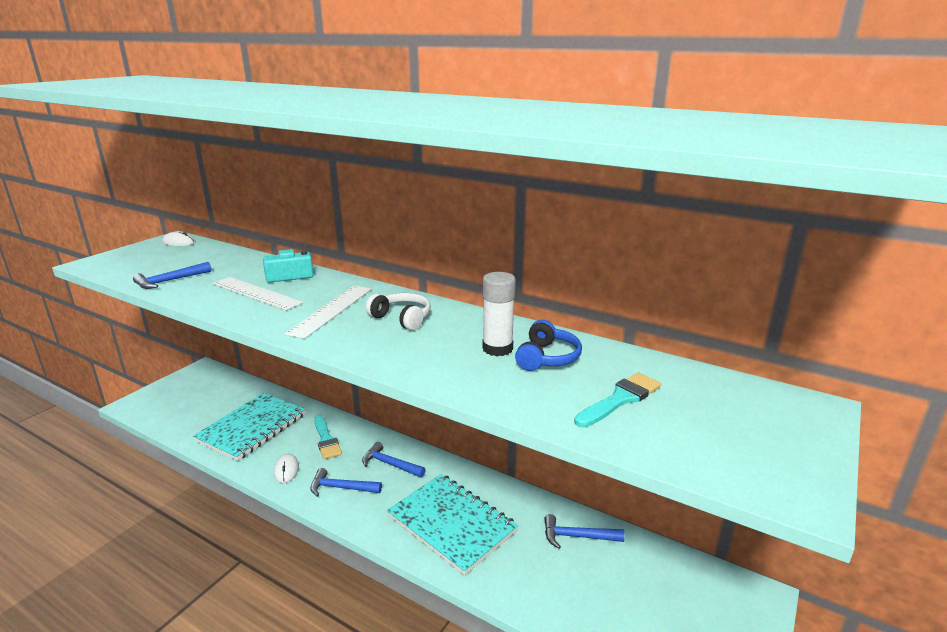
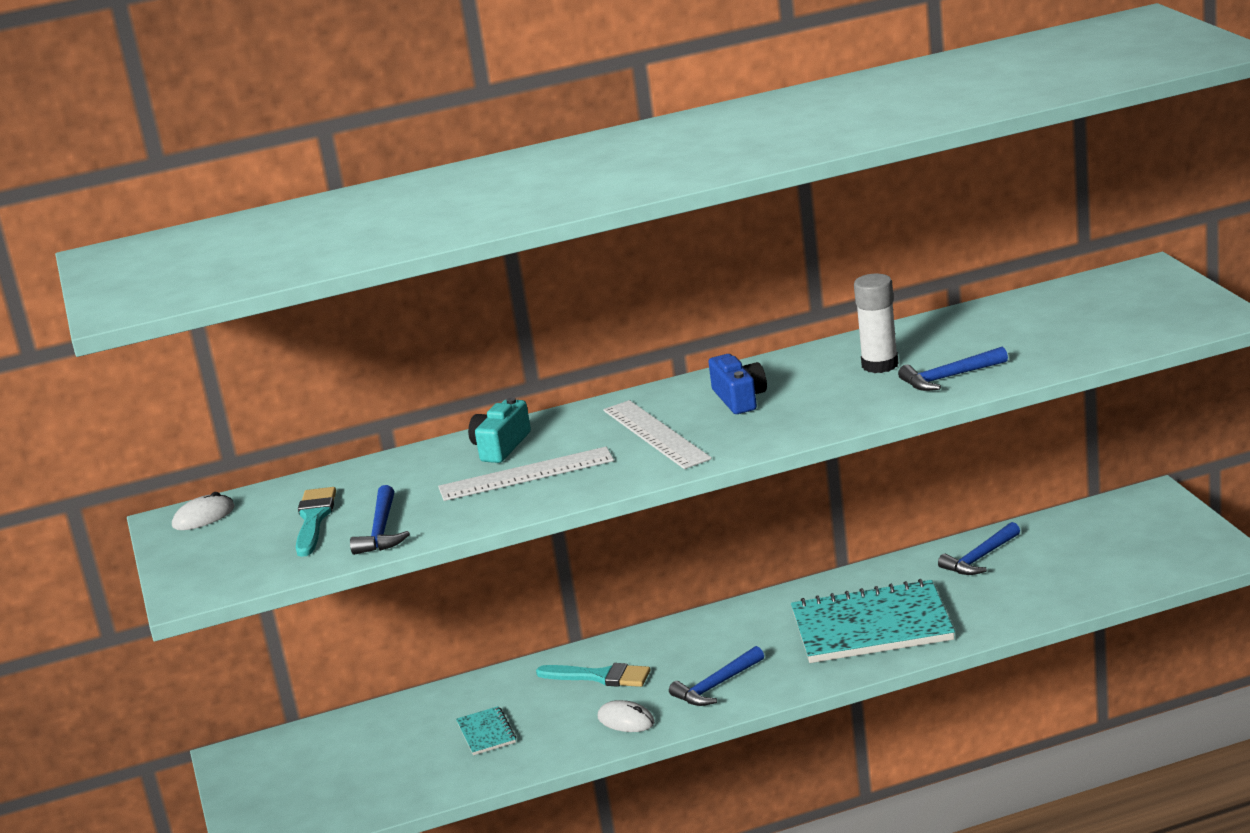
camera: 45 degrees left, 0 degrees up
turquoise notebook [193,393,306,461] -> turquoise notebook [456,706,516,755], size x0.43
blue hammer [362,442,426,478] -> blue hammer moved to [898,347,1008,391]
white headphones [366,293,431,331] -> blue camera [708,354,767,414]
blue headphones [515,320,582,371] -> none
turquoise brush [574,373,661,428] -> turquoise brush moved to [296,487,336,557]

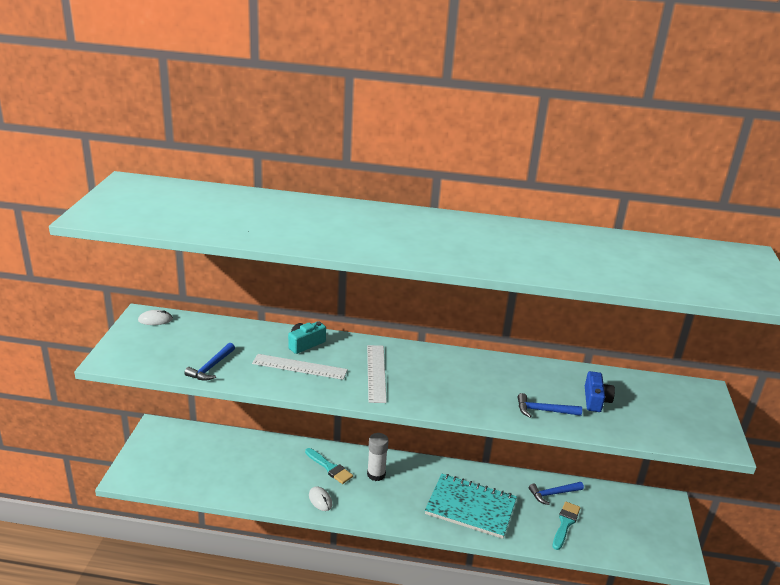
camera: 20 degrees right, 5 degrees up
turquoise brush [296,487,336,557] -> turquoise brush moved to [553,502,580,550]
turquoise notebook [456,706,516,755] -> none
blue hammer [669,646,764,706] -> none
blue camera [708,354,767,414] -> blue camera moved to [585,371,615,412]
white glue stick [854,274,898,373] -> white glue stick moved to [367,433,389,481]

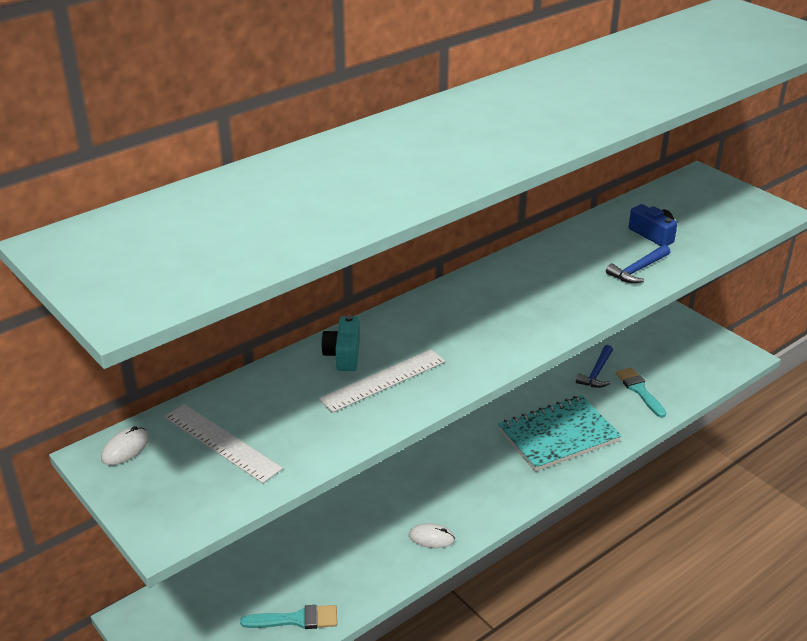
camera: 45 degrees left, 5 degrees up
blue hammer [185,343,235,381] -> none
turquoise brush [305,448,353,484] -> turquoise brush moved to [240,605,337,629]
white ruler [367,345,387,403] -> white ruler moved to [164,404,283,483]
white glue stick [367,433,389,481] -> none

